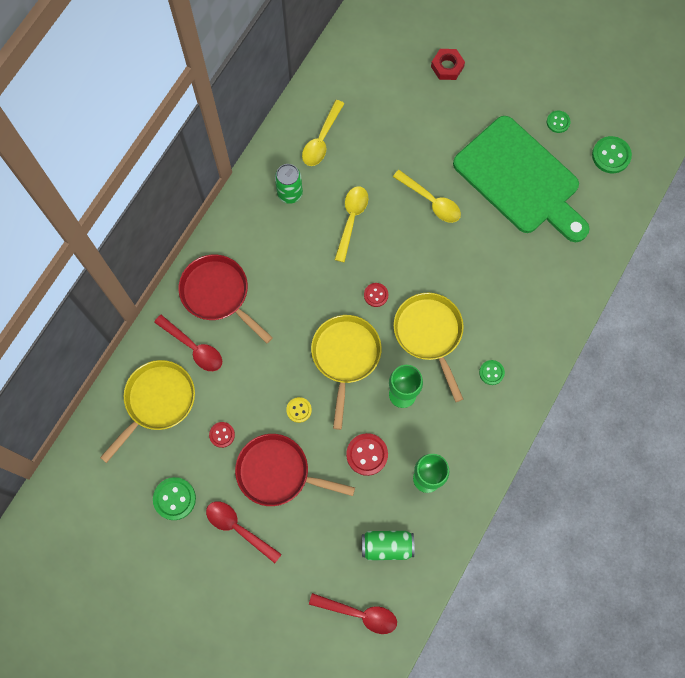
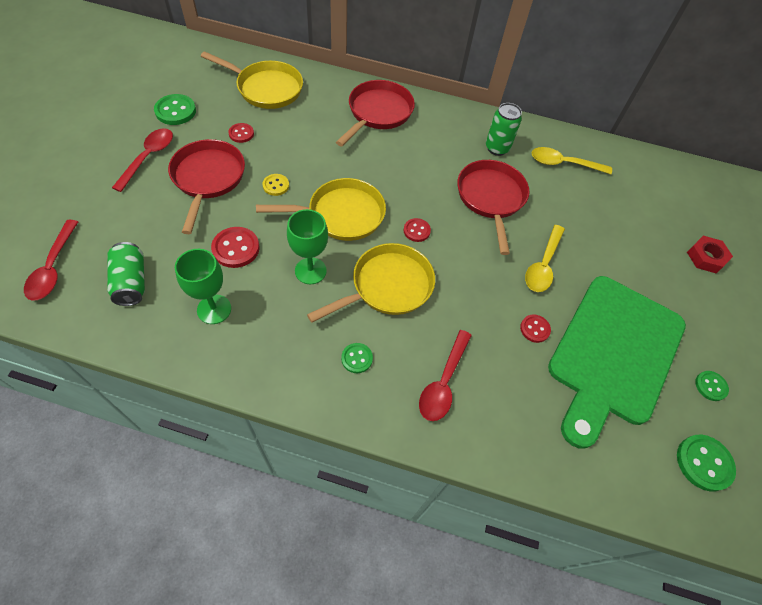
camera: 70 degrees right, 15 degrees down
red spoon [154,315,222,371] -> red spoon moved to [419,330,472,421]
yellow spoon [335,186,368,262] -> red pan [457,160,529,255]
none -> red button [520,315,551,343]

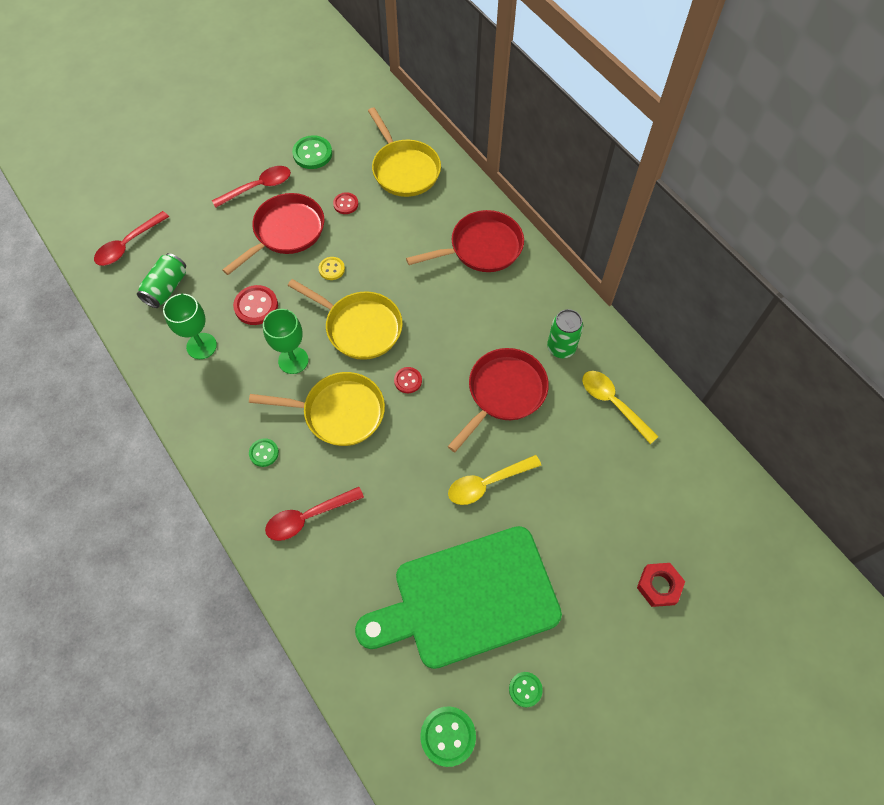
camera: 45 degrees right, 5 degrees up
red button [520,315,551,343] -> none

